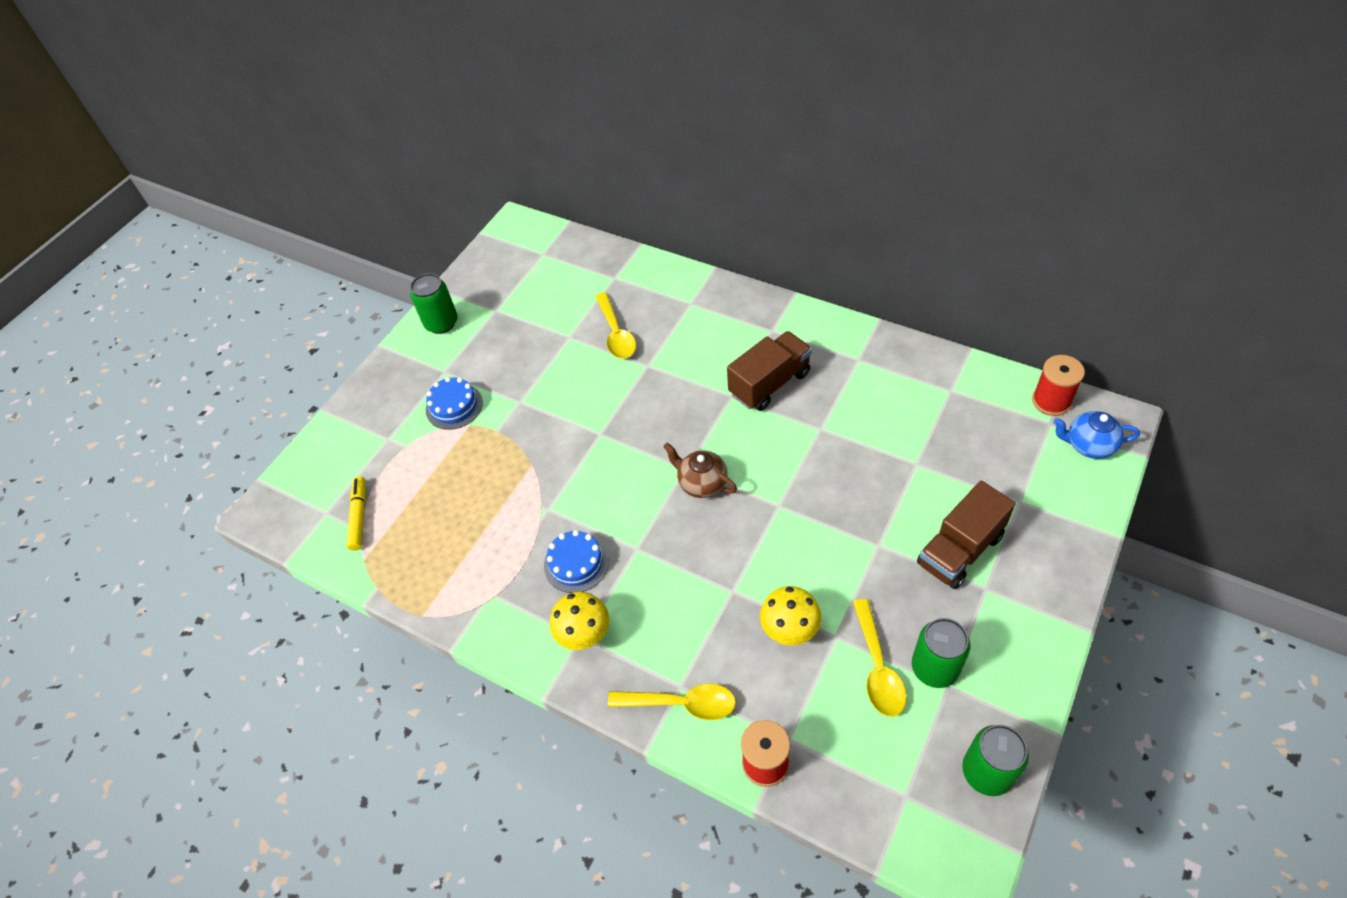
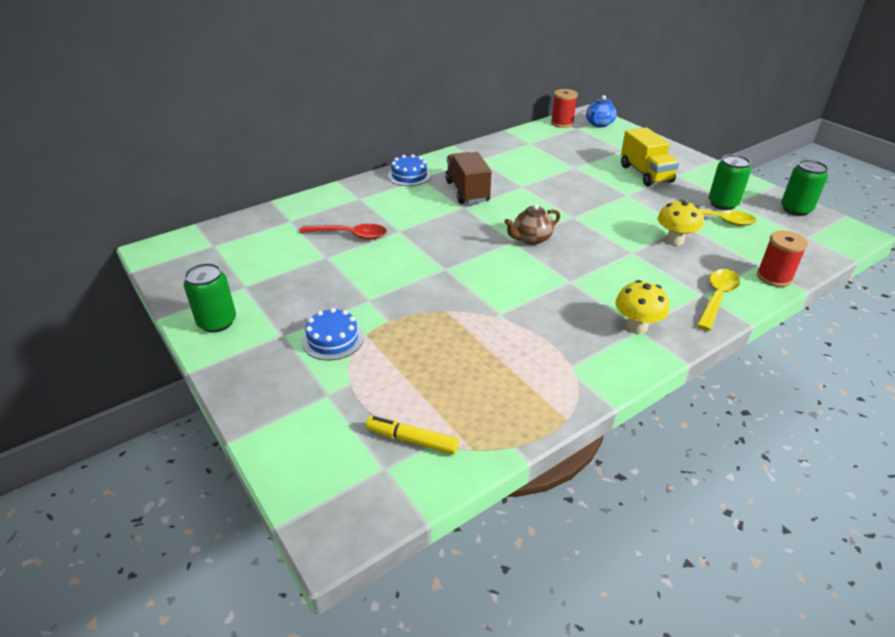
camera: 70 degrees left, 15 degrees down
blue cake [544,530,609,593] -> blue cake moved to [388,154,431,186]
yellow spoon [595,292,636,359] -> red spoon [300,224,387,240]
brown truck [917,481,1015,589] -> yellow truck [621,127,679,186]

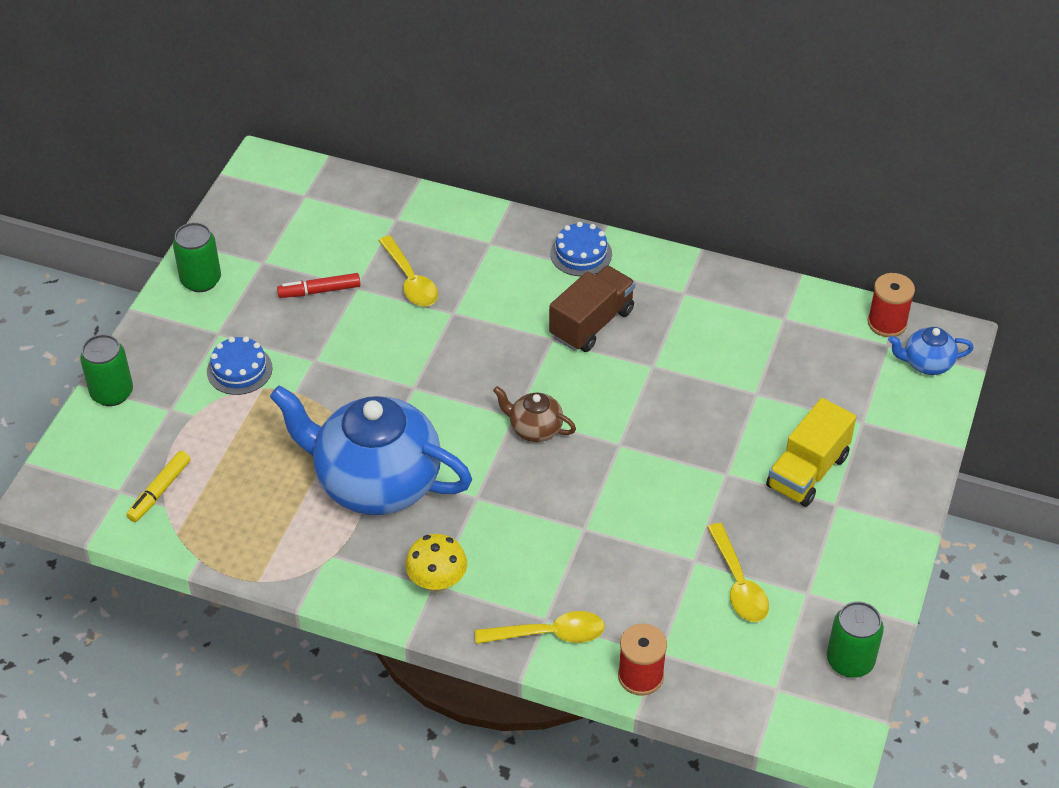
camera: 55 degrees right, 10 degrees up
red spoon [300,224,387,240] -> yellow spoon [379,235,438,307]
yellow marker [366,416,459,454] -> yellow marker turned 135 degrees counterclockwise [126,451,190,522]
yellow mushroom [658,200,703,246] -> none
green can [709,154,751,210] -> green can moved to [80,334,133,406]
none -> blue teapot [270,385,472,515]
none -> red marker [277,273,361,298]

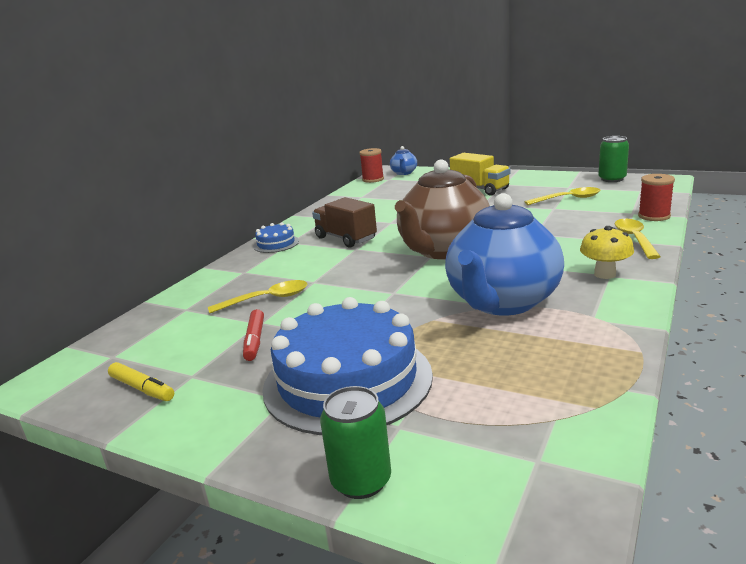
camera: 80 degrees left, 25 degrees down
yellow marker [126,451,190,522] -> yellow marker moved to [108,362,174,401]
green can [173,222,221,292] -> none
blue cake [207,336,273,395] -> blue cake [262,297,433,435], size x2.29
brown teapot [493,386,576,442] -> brown teapot [395,159,490,259], size x2.30

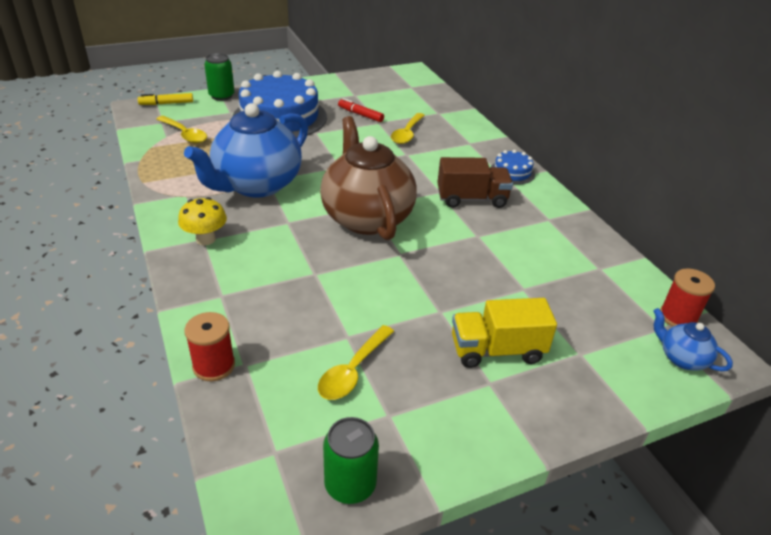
camera: 125 degrees right, 15 degrees up
yellow marker [108,362,174,401] -> yellow marker moved to [138,93,193,105]
blue teapot [445,193,564,315] -> blue teapot turned 120 degrees counterclockwise [184,103,308,198]
yellow spoon [615,219,661,259] -> yellow spoon moved to [157,116,207,143]

